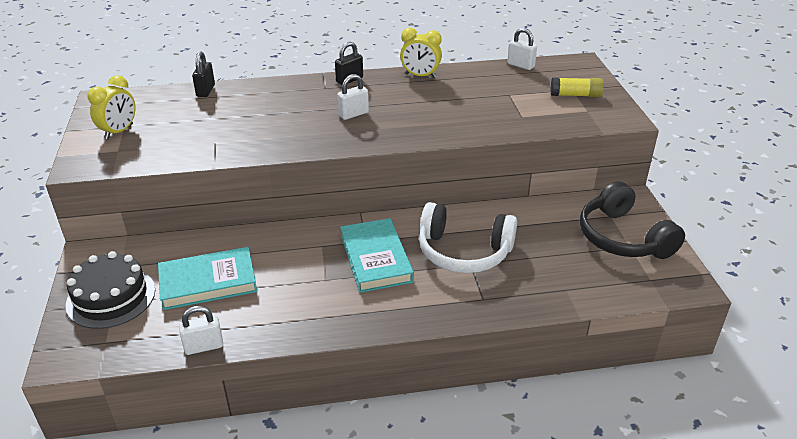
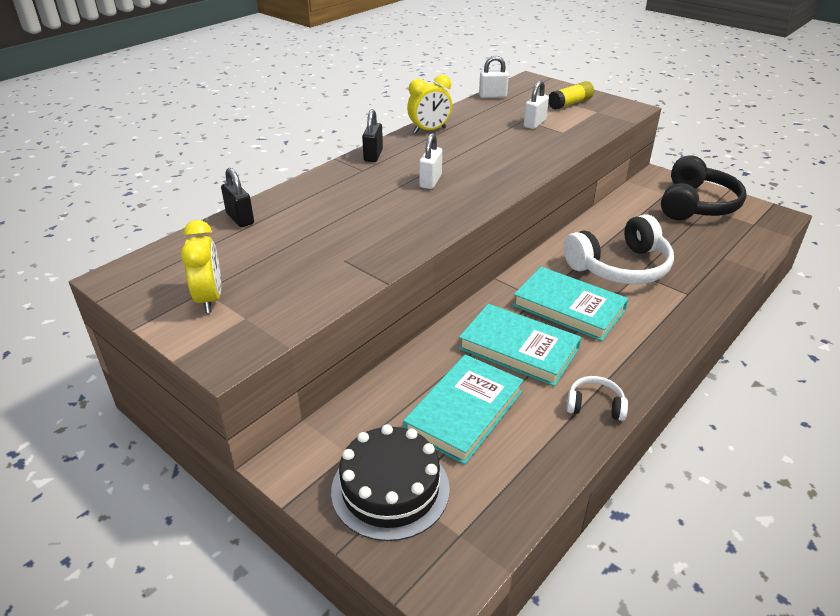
camera: 40 degrees left, 0 degrees up
white padlock [179,306,223,355] -> white padlock moved to [524,80,549,129]
black headphones [580,181,685,259] -> black headphones turned 90 degrees counterclockwise [661,155,747,220]
none -> turquoise book [459,304,581,386]
none -> white headphones [566,376,628,421]

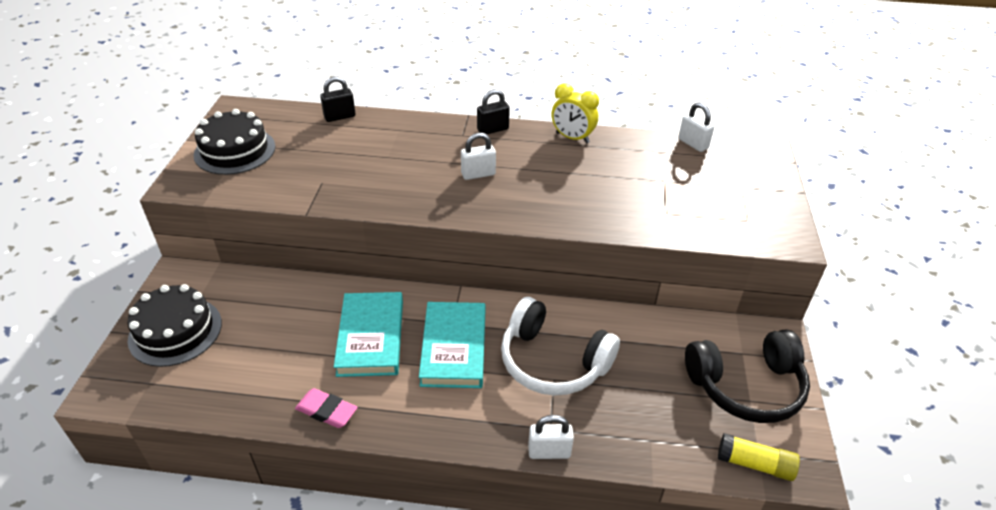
camera: 55 degrees right, 5 degrees up
yellow clock [181,220,221,313] -> black cake [194,109,275,175]
black padlock [221,168,254,227] -> black padlock turned 45 degrees clockwise [320,77,356,122]
turquoise book [403,354,524,465] -> none
white padlock [524,80,549,129] -> white padlock moved to [528,415,574,459]
yellow glue stick [549,81,594,110] -> yellow glue stick moved to [718,433,800,481]
white headphones [566,376,628,421] -> pink eraser [295,388,358,428]

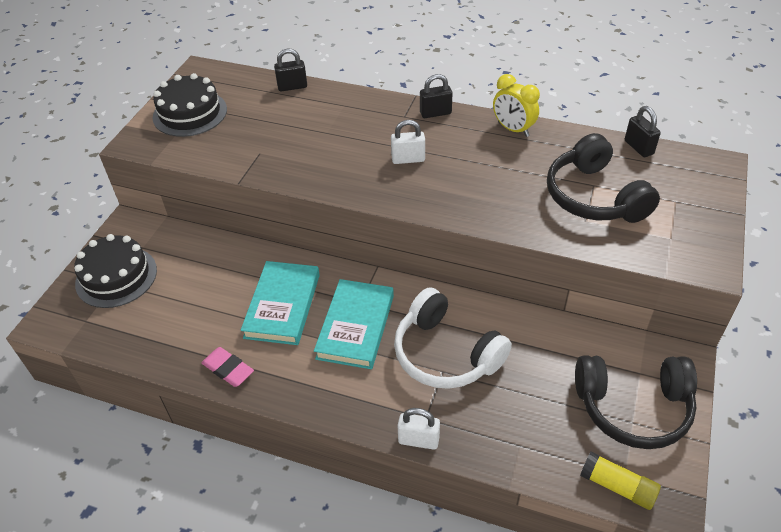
camera: 15 degrees right, 5 degrees up
white padlock [678,102,714,152] -> black padlock [625,106,661,157]
none -> black headphones [547,133,660,223]

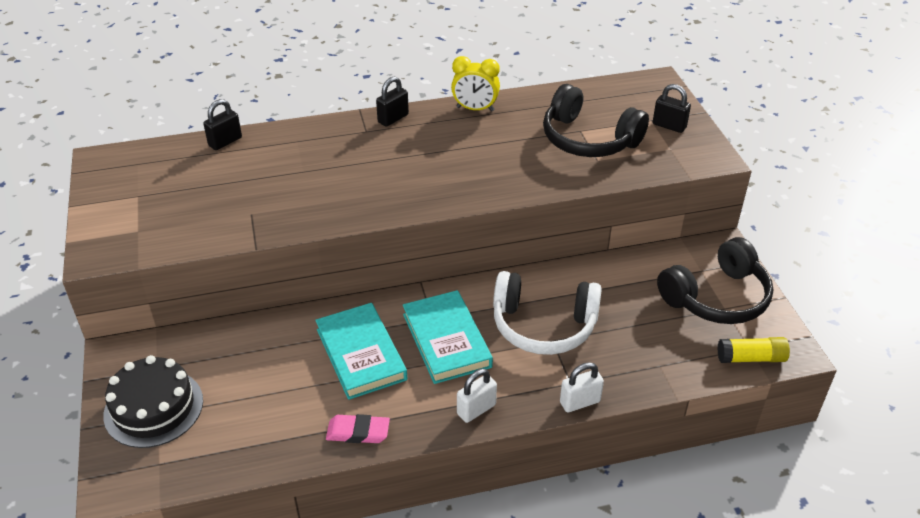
camera: 35 degrees left, 5 degrees down
black cake [152,73,227,137] -> none
white padlock [391,120,425,164] -> white padlock moved to [457,369,497,423]
black padlock [625,106,661,157] -> black padlock moved to [653,84,691,133]

